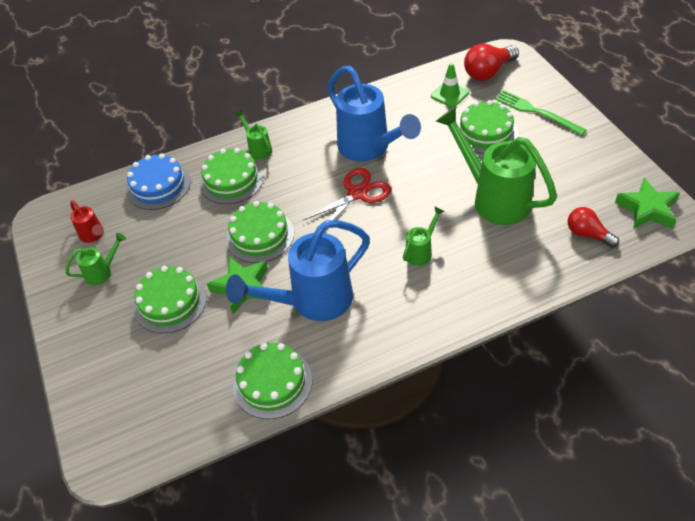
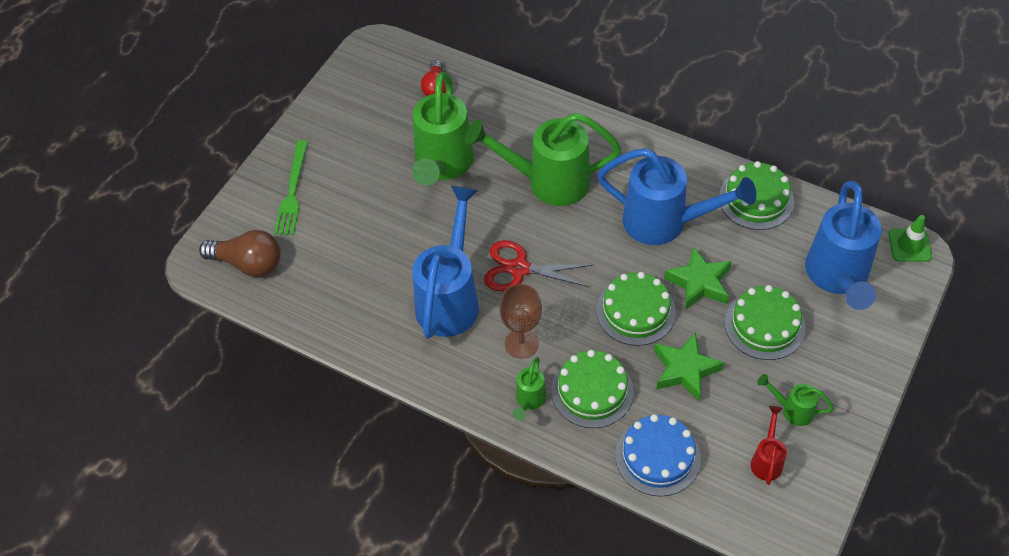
camera: 130 degrees left, 5 degrees up
green watering can [403,206,444,266] -> green watering can [465,113,621,206], size x2.20
green traffic cone [431,63,469,107] -> green traffic cone moved to [888,215,932,262]
green cake [457,100,518,154] -> none
red light bulb [464,44,519,81] -> brown light bulb [199,230,281,277]
green star [615,178,680,229] -> green star moved to [654,332,724,401]
none -> brown goblet [499,284,542,359]
none -> blue watering can [805,181,882,310]

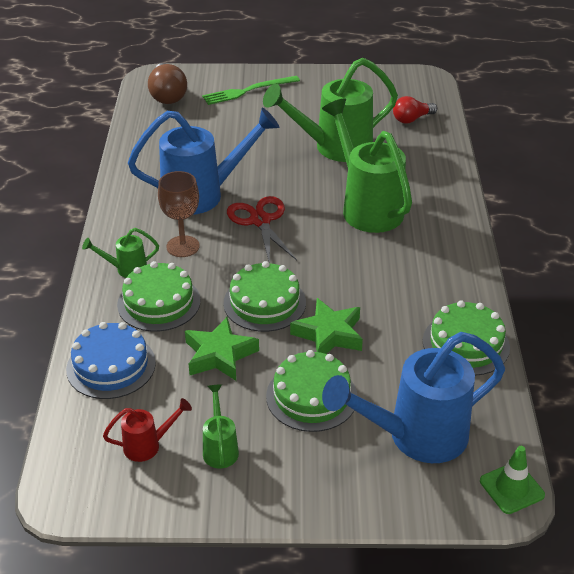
camera: 60 degrees right, 15 degrees down
blue watering can [597,148,756,245] -> none

